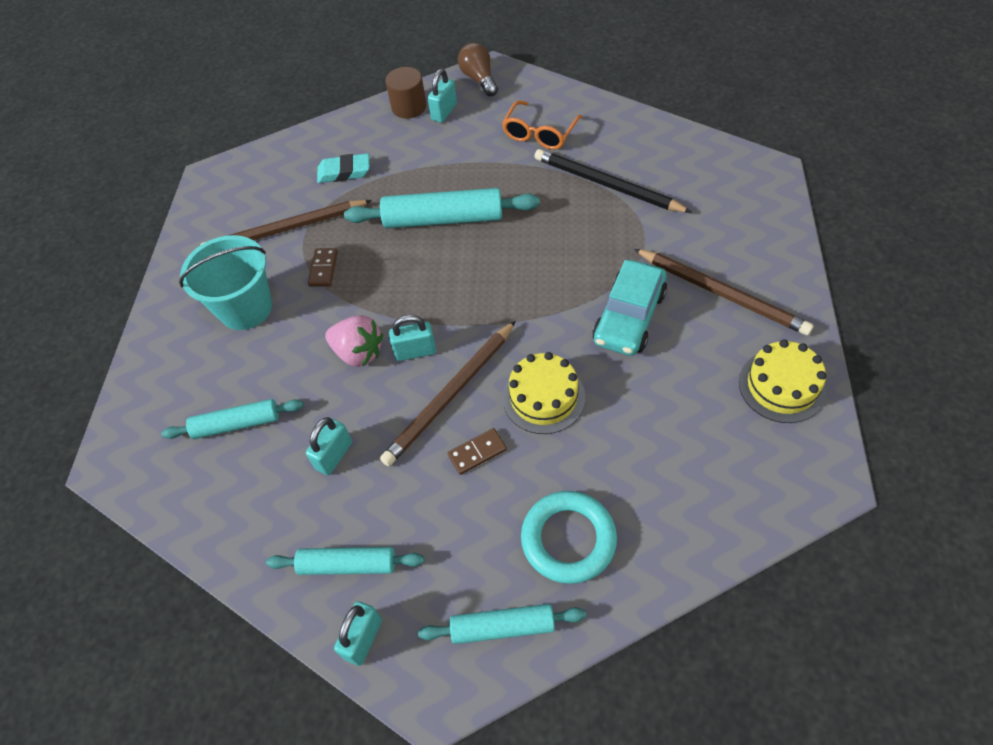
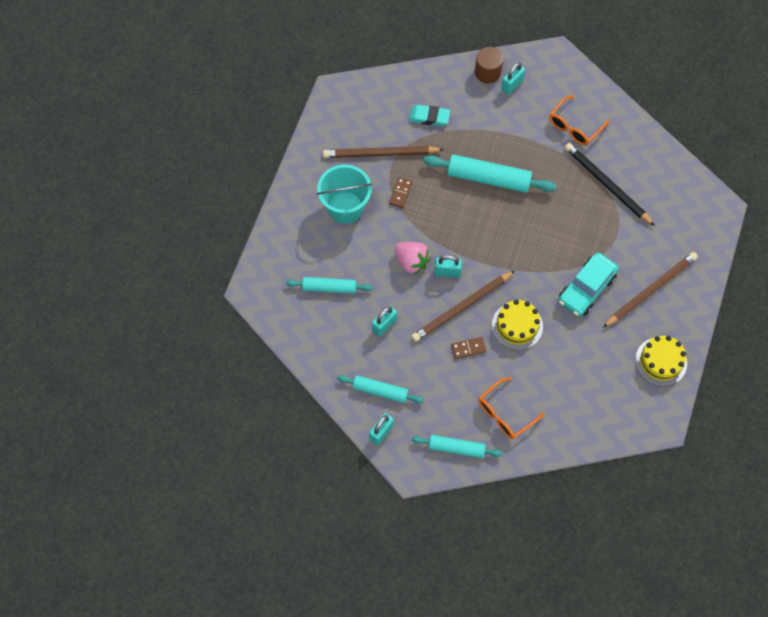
camera: 10 degrees right, 10 degrees up
brown light bulb [458,42,498,96] -> none
turquoise ring [521,491,617,584] -> orange glasses [478,377,544,439]
brown pencil [634,249,814,335] -> brown pencil turned 90 degrees counterclockwise [603,252,698,328]

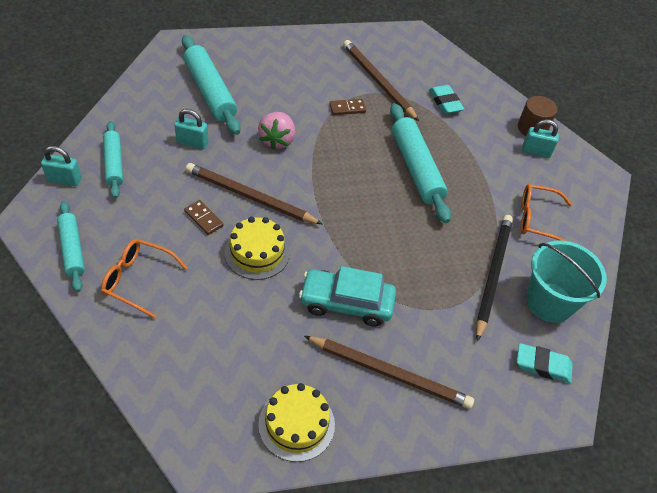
camera: 55 degrees right, 15 degrees down
turquoise rolling pin [286,277,373,294] -> turquoise rolling pin [182,35,241,135], size x1.61
turquoise bucket [317,164,372,224] -> turquoise bucket moved to [526,240,607,323]
turquoise padlock [434,255,462,278] -> none
none -> turquoise eraser [517,343,573,383]

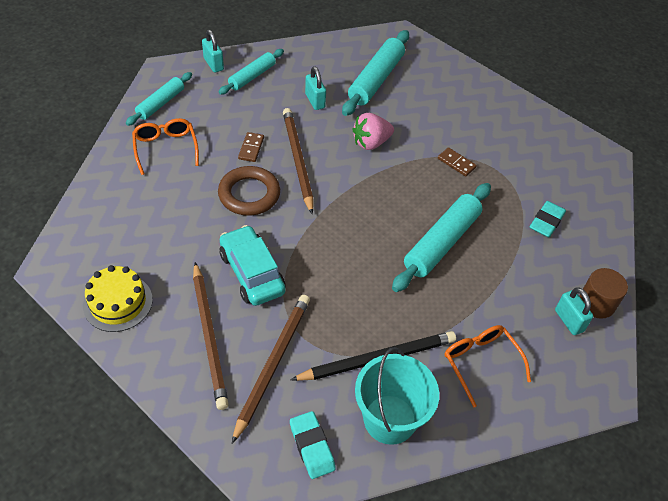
camera: 55 degrees right, 0 degrees up
yellow cake [224,216,290,280] -> brown ring [218,166,280,216]
brown pencil [343,40,419,121] -> brown pencil moved to [232,295,310,444]

